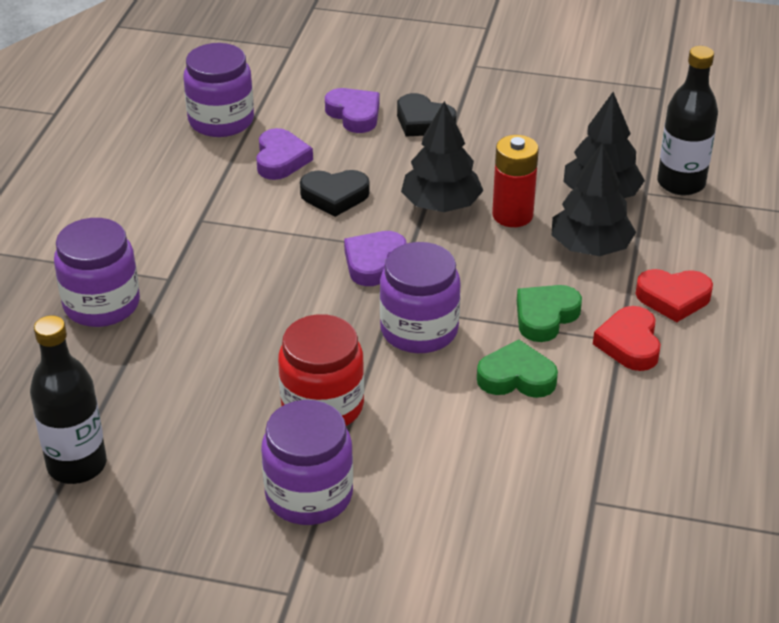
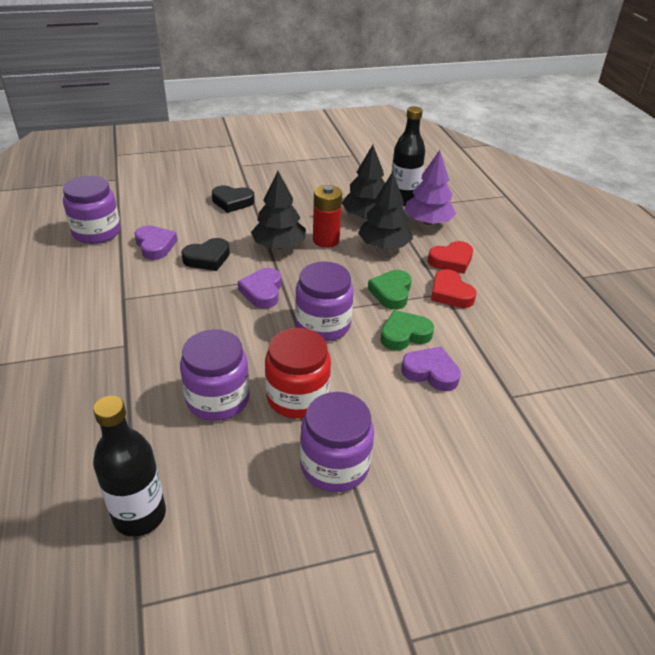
camera: 30 degrees left, 0 degrees up
purple jar [54,218,140,327] -> purple jar moved to [180,329,250,421]
purple heart [325,88,379,133] -> purple heart moved to [401,347,461,391]
none -> purple tree [404,150,456,225]

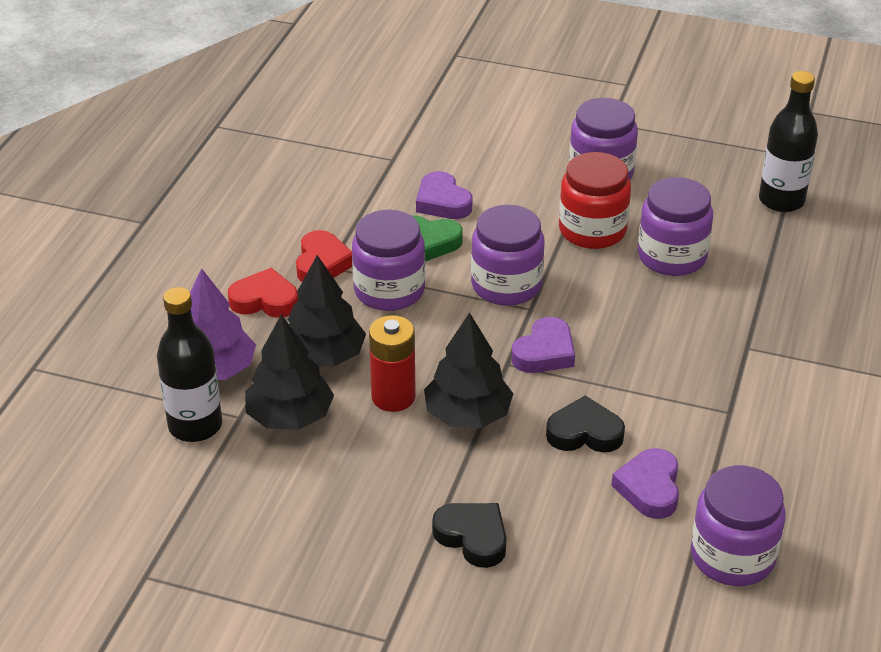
camera: 145 degrees left, 0 degrees up
green heart [368,270,412,310] -> purple jar [352,210,425,311]

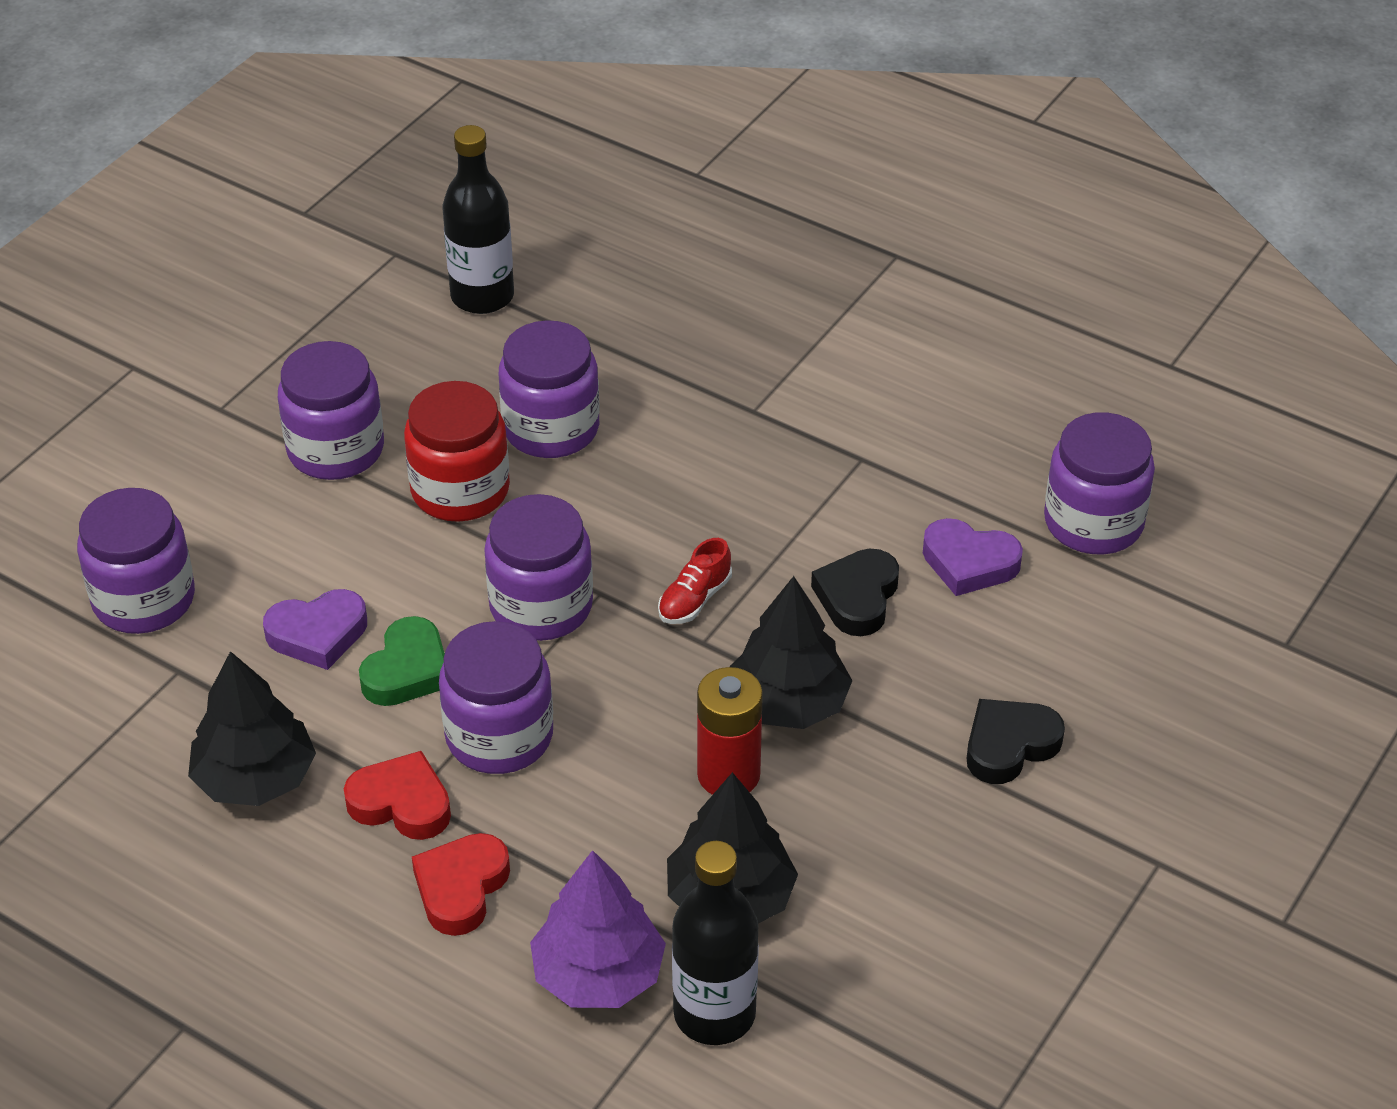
camera: 75 degrees left, 5 degrees up
black tree [288,255,366,367] -> black tree moved to [188,651,316,806]
purple heart [512,317,575,373] -> red shoe [658,538,732,624]
none -> purple jar [77,488,195,634]

